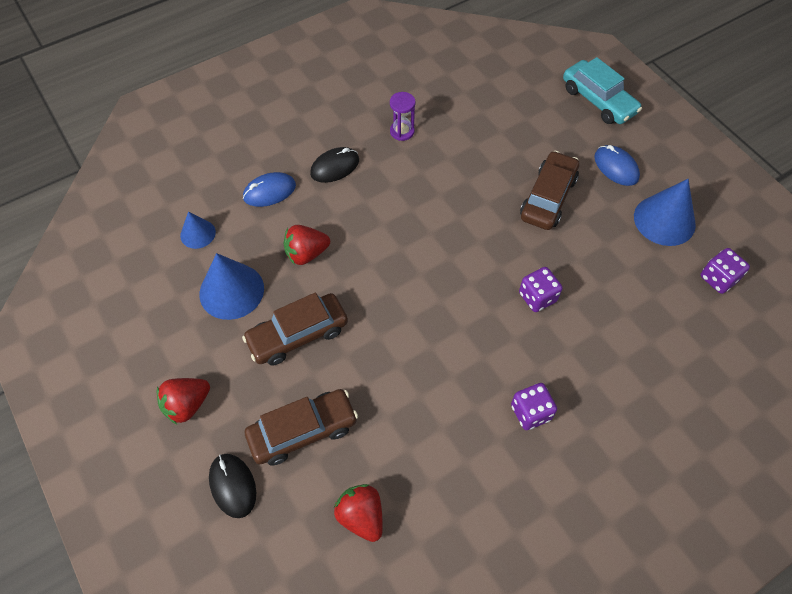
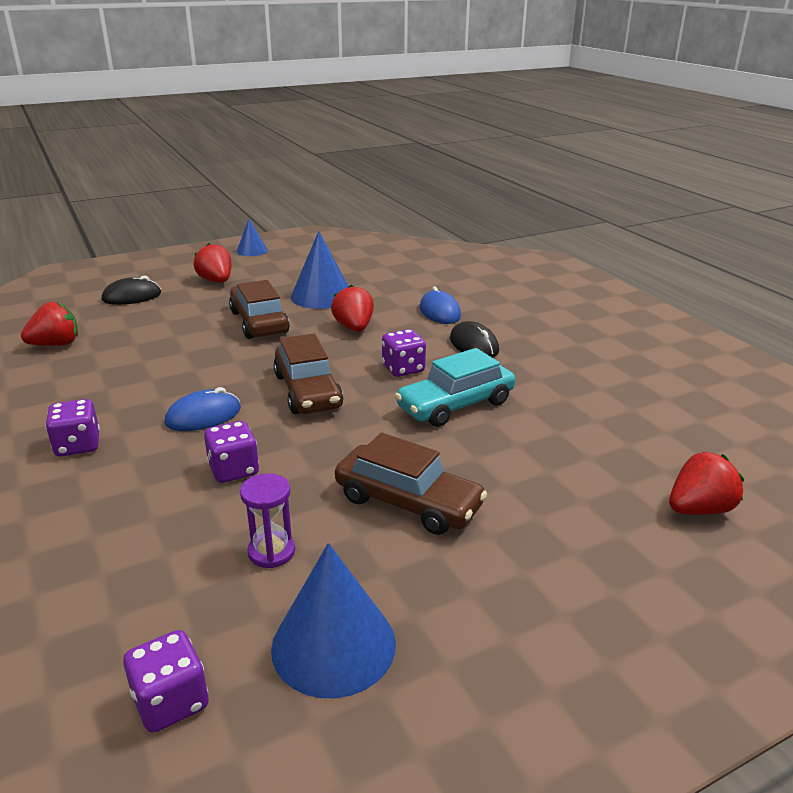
camera: 95 degrees right, 30 degrees down
blue cone [180,211,216,249] -> blue cone moved to [237,219,268,256]
brown car [245,389,358,466] -> brown car moved to [273,334,343,414]
purple hourglass [390,92,416,141] -> purple hourglass moved to [240,473,295,568]
turquoise car [563,57,642,124] -> turquoise car moved to [395,348,515,427]
blue mouse [594,145,640,186] -> blue mouse moved to [165,387,241,431]
none -> purple dice [382,329,426,377]
none -> red strawberry [669,452,744,515]

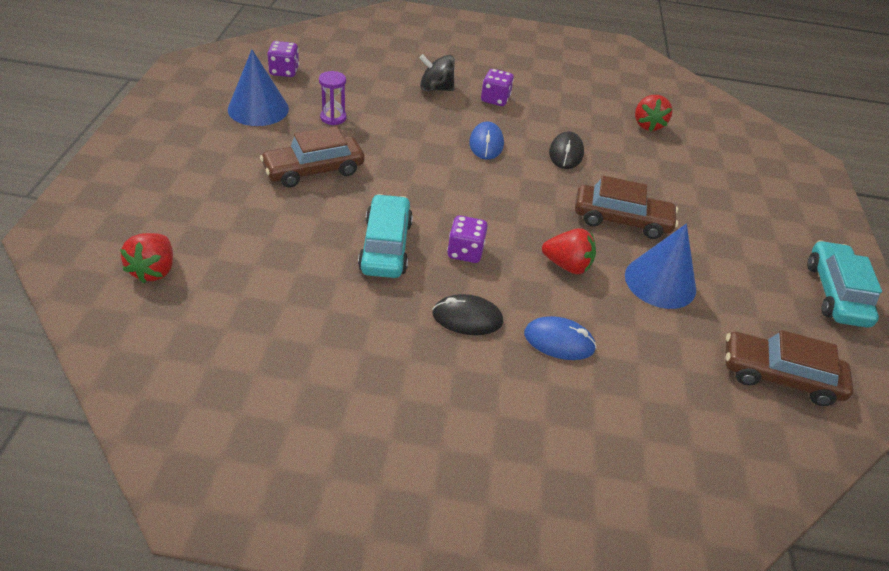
camera: 120 degrees right, 15 degrees up
black mouse [101,276,161,305] -> black mouse moved to [549,131,584,169]
red strawberry [194,243,231,283] -> none
purple dice [204,421,259,483] -> none
blue cone [237,219,268,256] -> turquoise car [807,240,882,328]
brown car [273,334,343,414] -> brown car moved to [725,330,853,406]
none -> black spinning top [419,54,455,91]

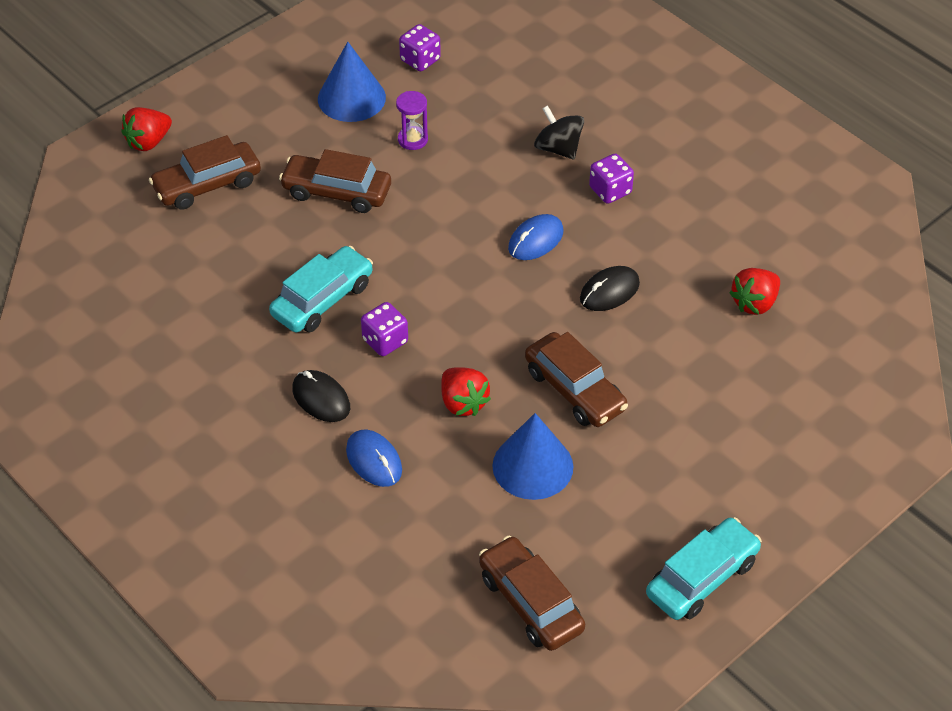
camera: 45 degrees right, 5 degrees up
red strawberry [120,233,173,283] -> red strawberry moved to [121,107,172,151]
none -> brown car [149,135,261,210]

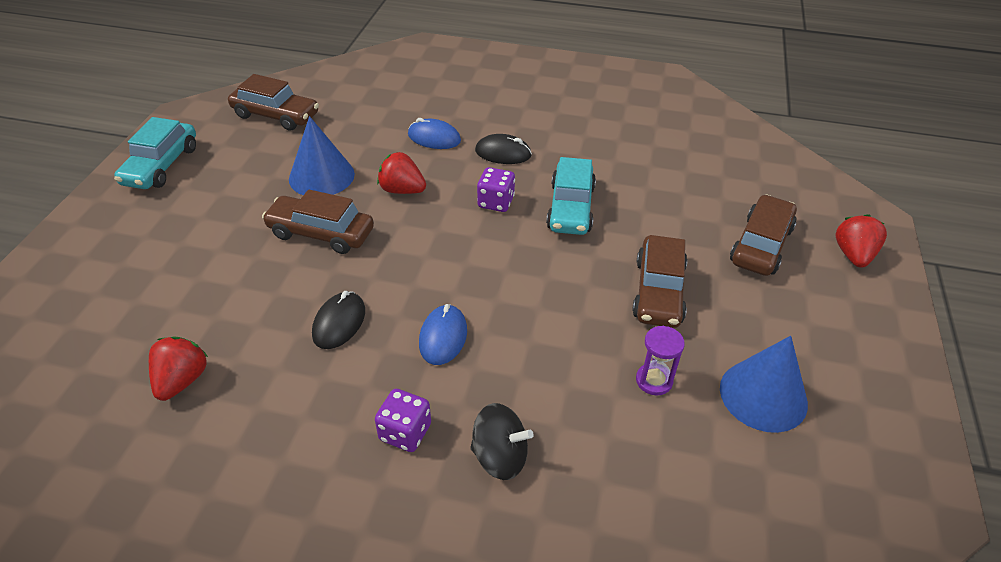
camera: 145 degrees right, 5 degrees down
brown car [279,149,391,213] -> brown car turned 120 degrees clockwise [632,235,687,328]
purple dice [399,24,441,71] -> none

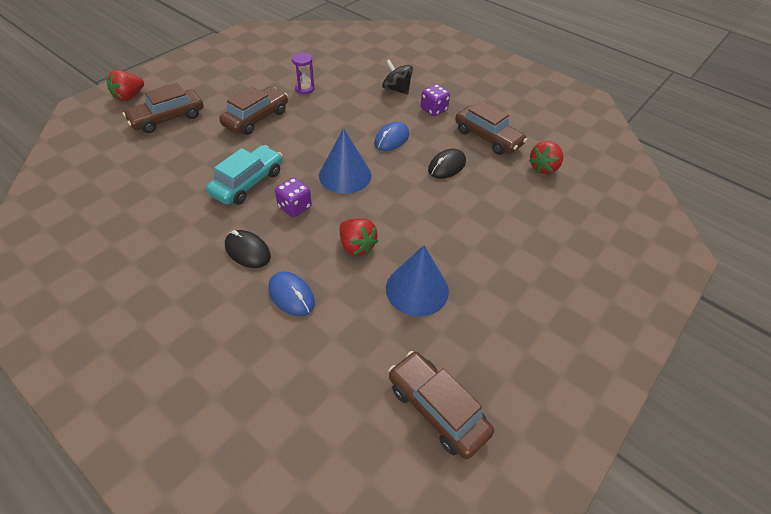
camera: 155 degrees left, 5 degrees up
turquoise car [114,117,196,189] -> none
brown car [262,189,374,254] -> brown car moved to [455,101,527,155]
blue cone [720,336,808,433] -> blue cone moved to [319,128,371,194]

